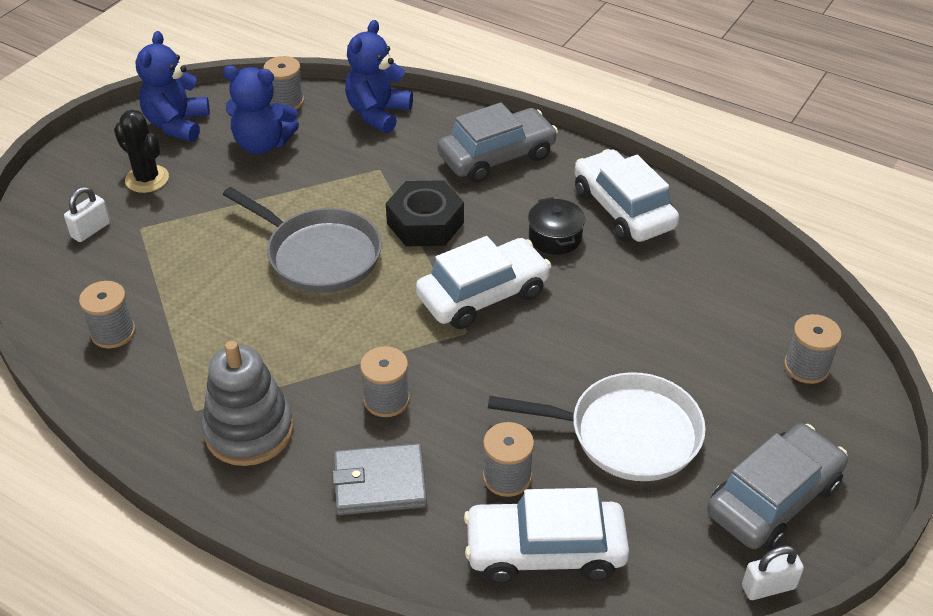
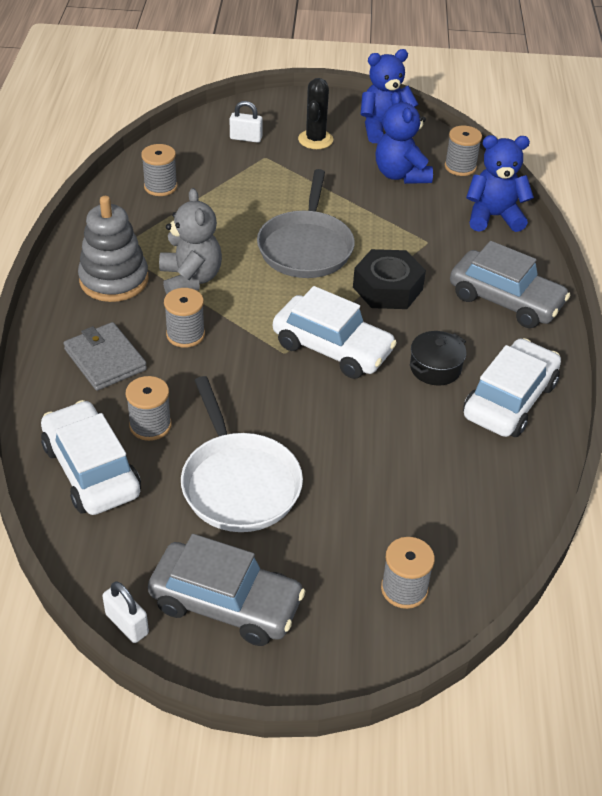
camera: 60 degrees right, 0 degrees up
none -> grey teddy bear [159,188,222,294]

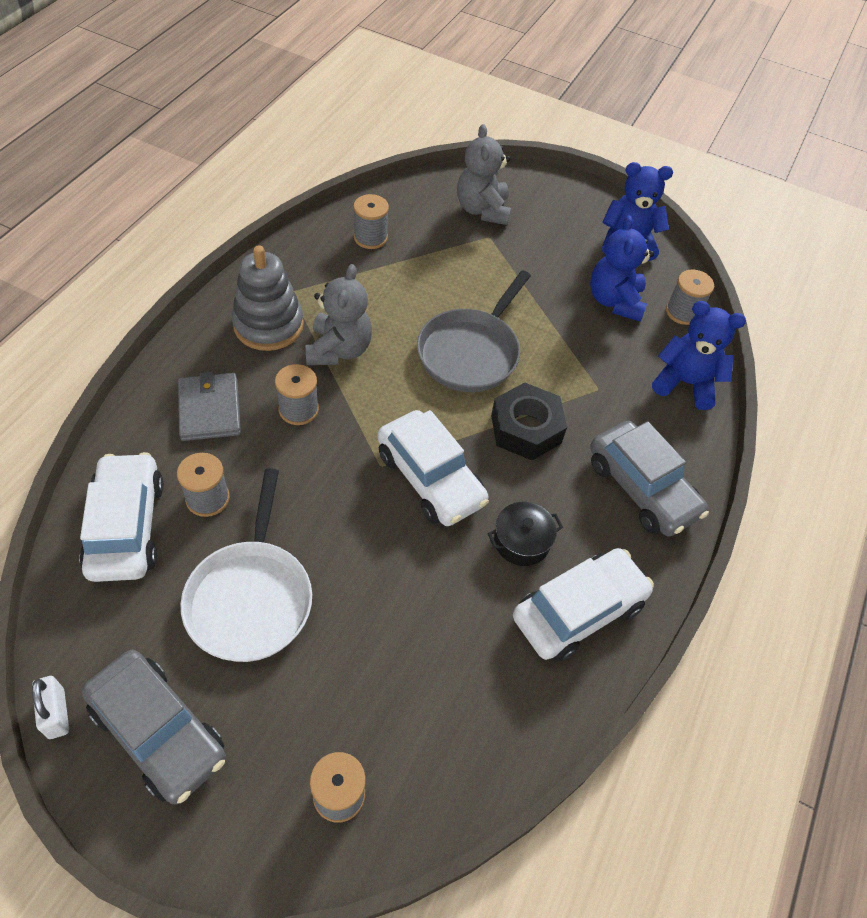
camera: 20 degrees right, 10 degrees up
white padlock [230,101,263,143] -> grey teddy bear [457,124,511,225]
black cactus [298,78,333,149] -> none

